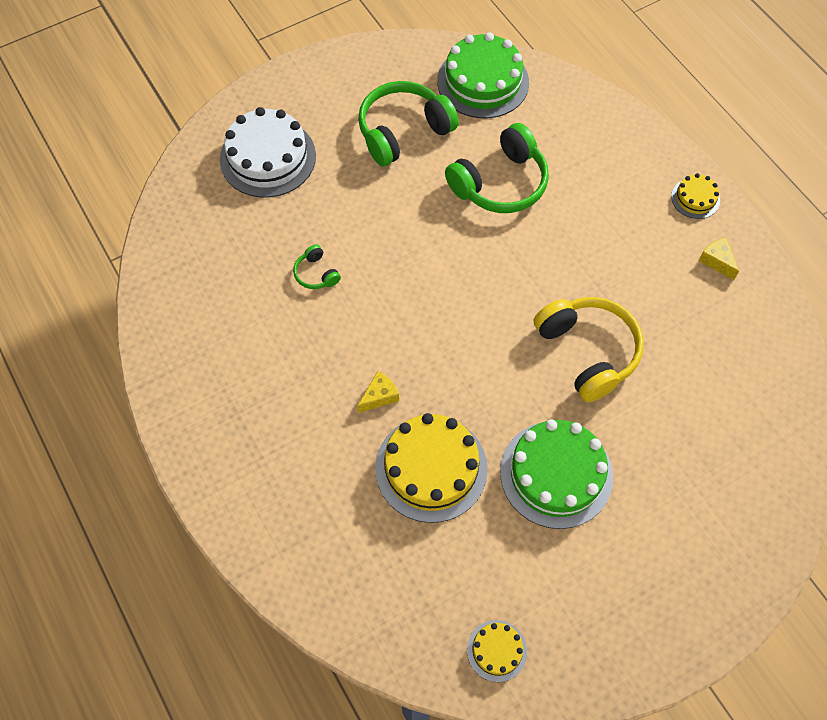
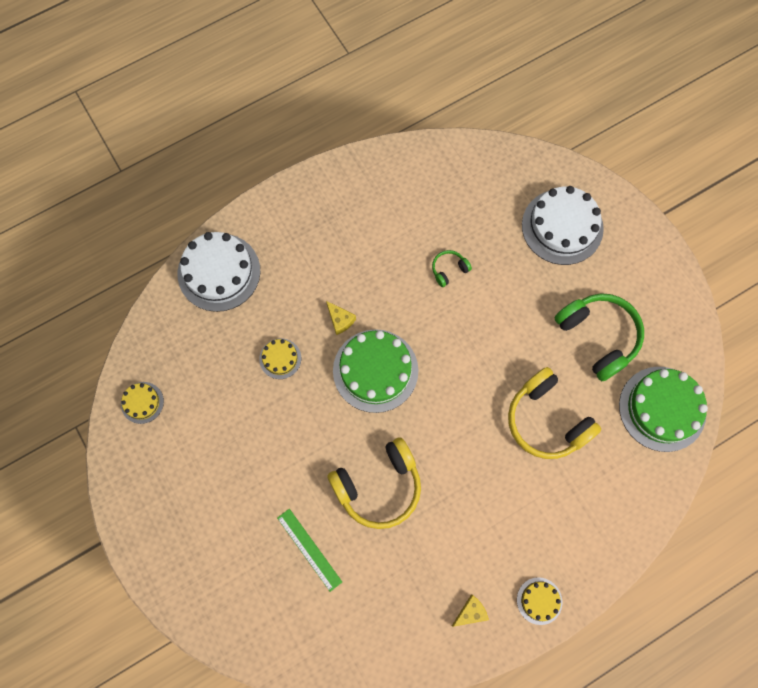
camera: 90 degrees right, 10 degrees up
yellow cake [375,413,488,523] -> yellow cake [259,338,301,379], size x0.49
green headphones [445,123,549,213] -> yellow headphones [508,367,601,459]
green cake [500,419,613,529] -> green cake moved to [333,329,418,413]
none -> white cake [178,232,260,312]
none -> green ruler [277,509,342,592]

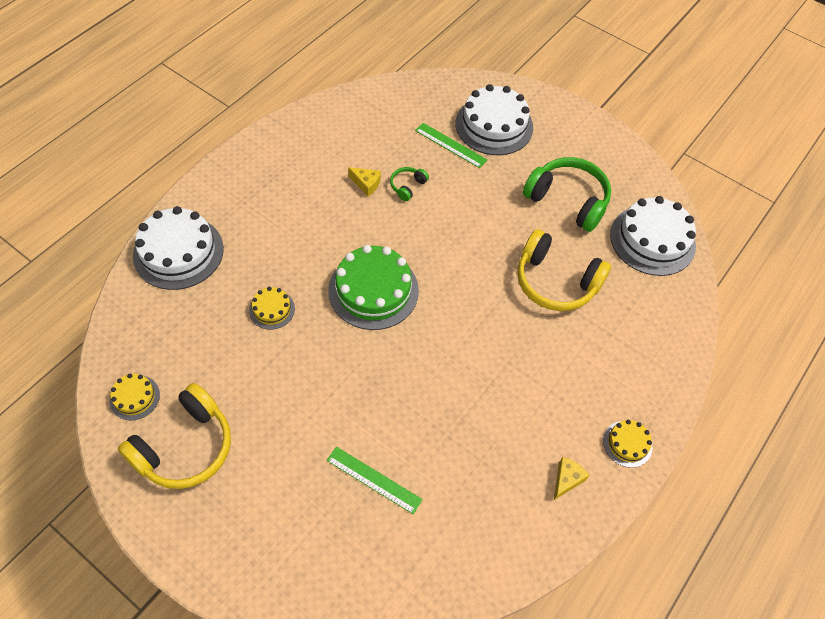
camera: 25 degrees left, 15 degrees down
yellow cheese [326,301,356,335] -> yellow cheese moved to [348,167,381,196]
yellow headphones [327,437,421,529] -> yellow headphones moved to [118,383,231,489]
green cake [619,367,708,452] -> white cake [610,196,696,276]
none -> green ruler [415,123,487,168]

